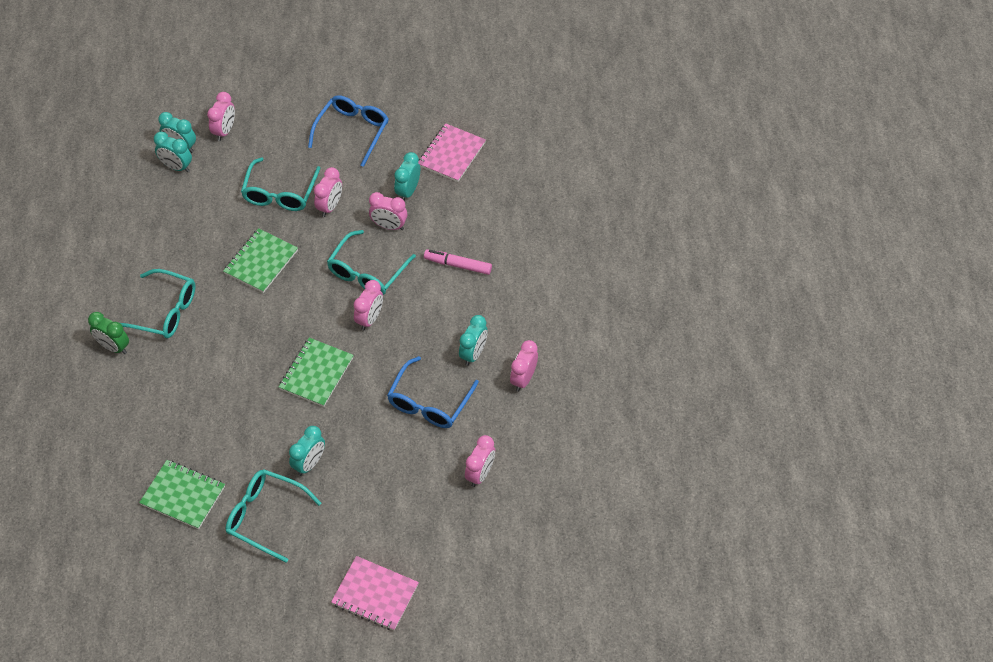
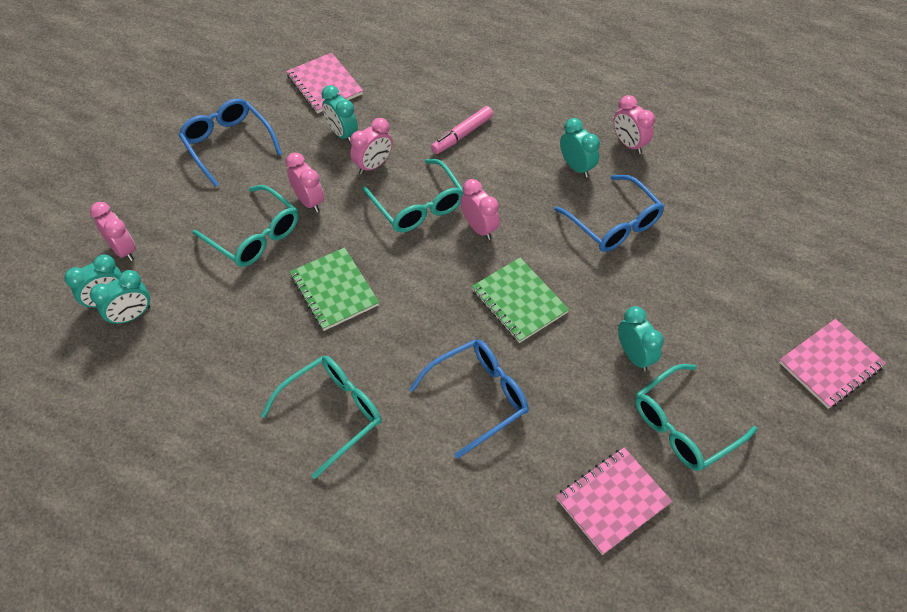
camera: 60 degrees left, 0 degrees up
green clock [88,312,129,354] -> none
green notebook [139,460,225,529] -> pink notebook [556,448,672,555]
pink clock [465,435,495,487] -> none
none -> blue glasses [409,339,529,459]

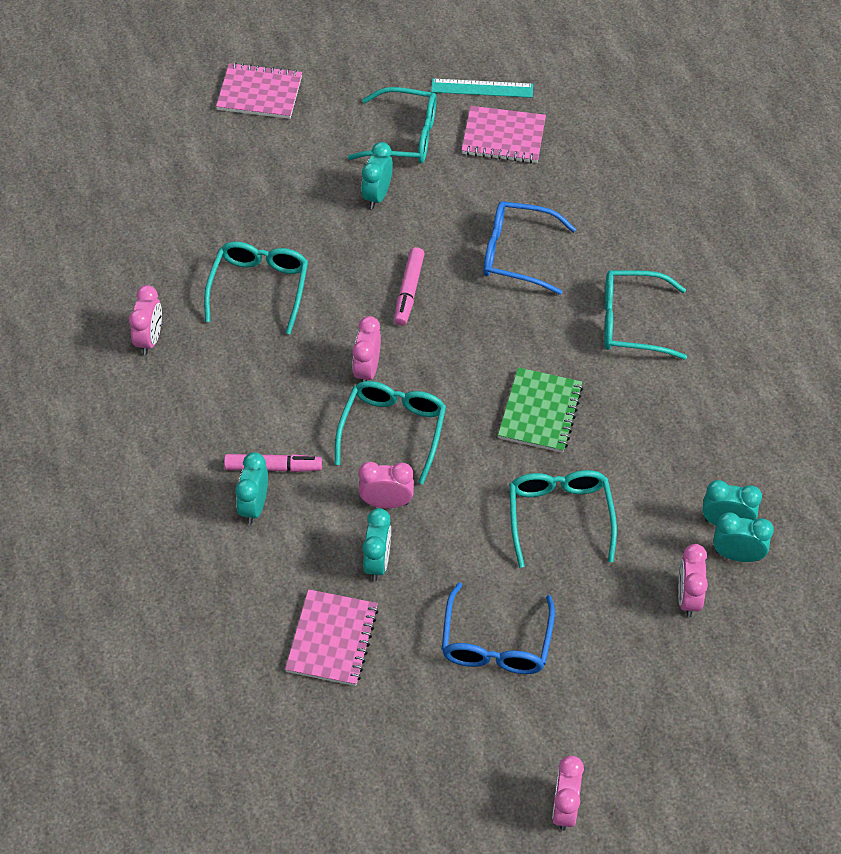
camera: 135 degrees left, 0 degrees up
pink clock [286,152,324,212] -> pink clock moved to [552,756,584,831]
green notebook [472,258,569,343] -> pink marker [394,247,424,326]
blue glasses [554,175,664,252] -> turquoise glasses [204,242,308,334]
turquoise clock [560,118,600,178] -> turquoise clock moved to [235,452,268,524]
none -> turquoise ruler [431,79,533,98]

